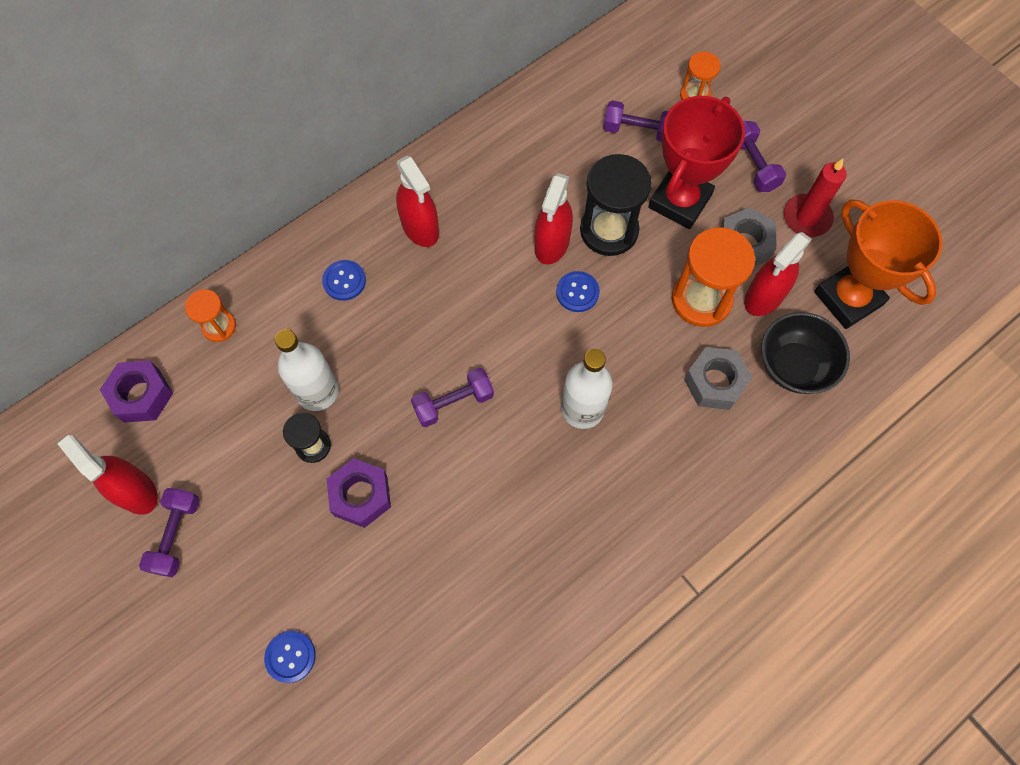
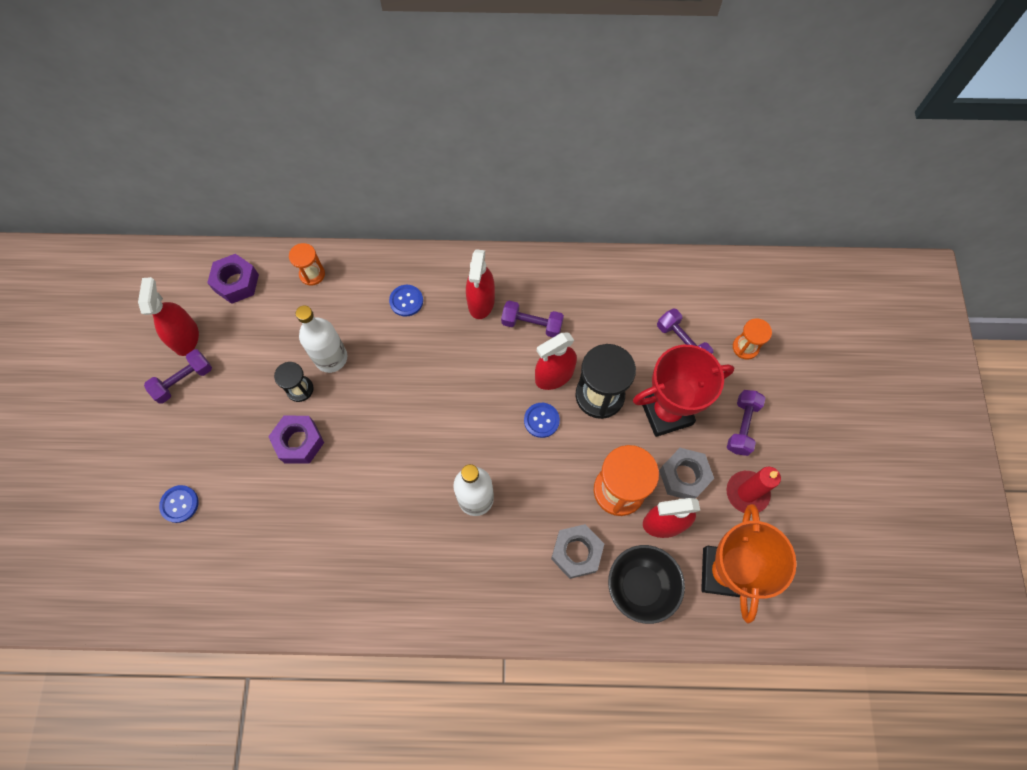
camera: 40 degrees right, 0 degrees up
purple dumbbell [411,368,494,427] -> purple dumbbell moved to [501,301,564,337]

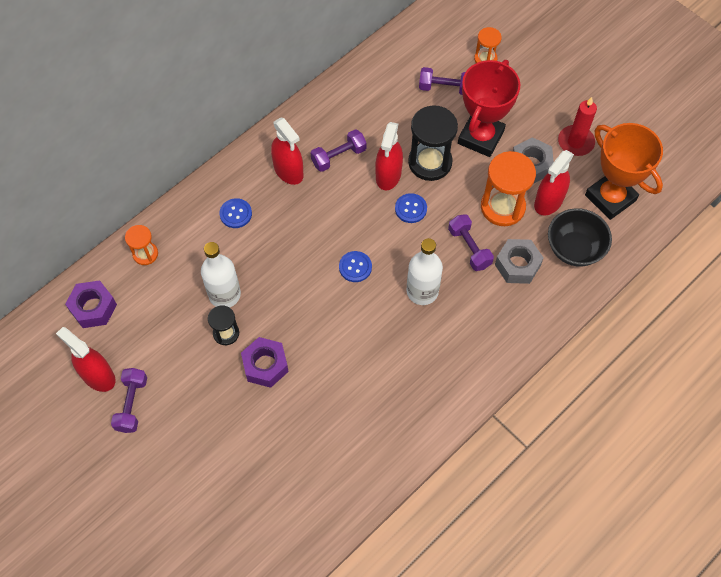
camera: 45 degrees left, 5 degrees down
blue button [159,485,199,523] -> blue button moved to [339,251,372,282]
purple dumbbell [727,390,765,456] -> purple dumbbell moved to [448,214,494,271]

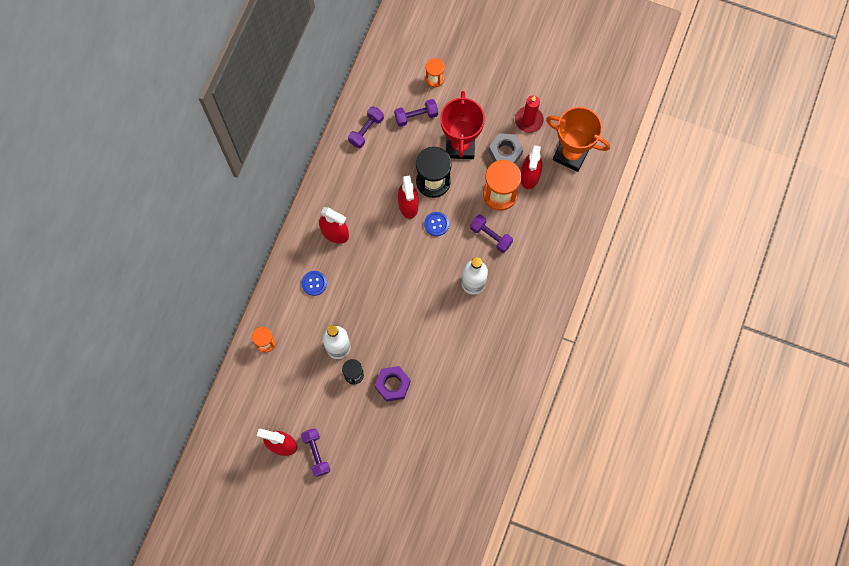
camera: 25 degrees left, 10 degrees up
purple nut [65,280,117,328] -> none
purple dumbbell [311,129,366,172] -> purple dumbbell moved to [348,106,384,148]
blue button [339,251,372,282] -> none
grey nut [495,239,543,284] -> none
black bowl [548,208,612,267] -> none

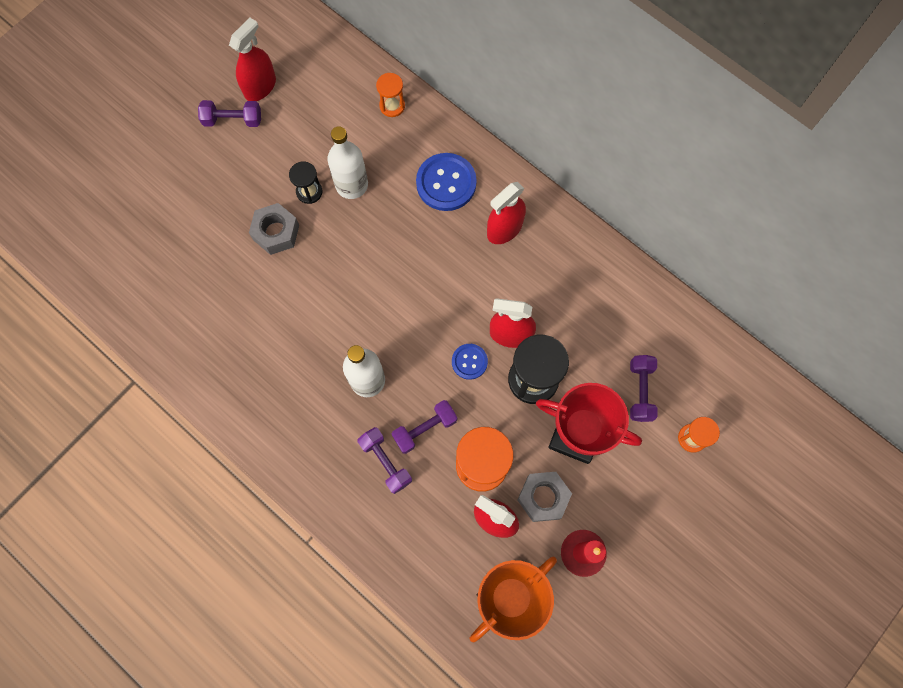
camera: 110 degrees right, 0 degrees up
blue button [302,271,327,296] -> blue button [416,153,477,211], size x1.77
purple dumbbell [348,106,384,148] -> purple dumbbell moved to [357,427,412,494]
purple nut [375,366,411,402] -> grey nut [249,203,299,255]

